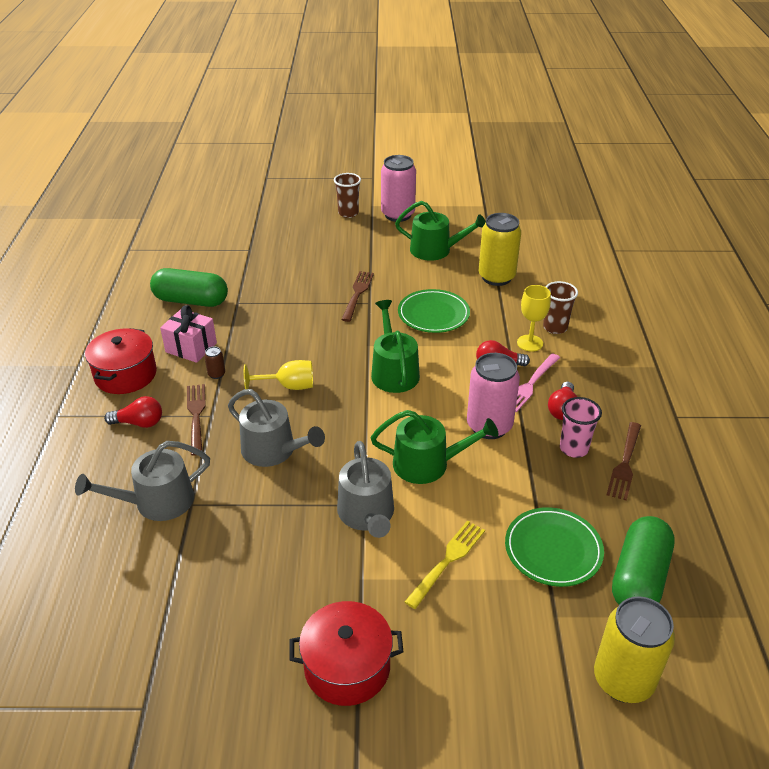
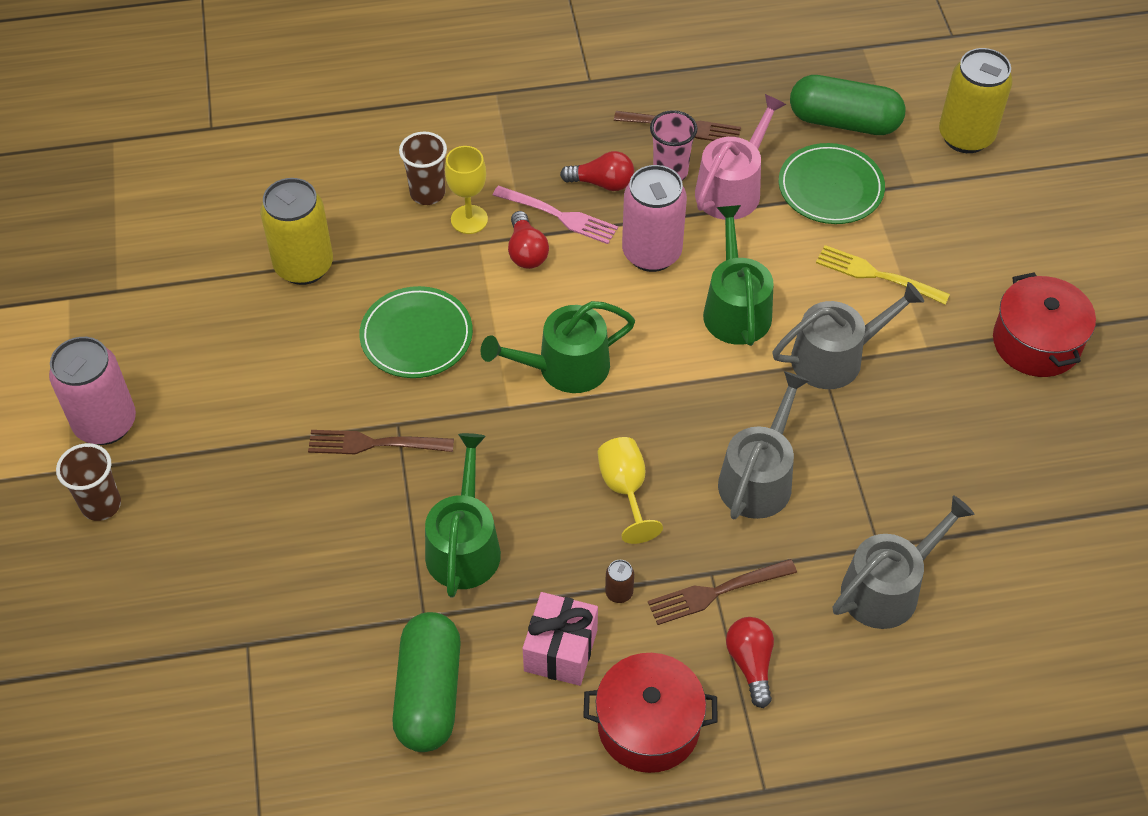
camera: 100 degrees left, 15 degrees up
grey watering can [75,441,210,521] -> grey watering can turned 90 degrees counterclockwise [833,495,974,629]
green watering can [395,201,486,261] -> green watering can moved to [425,433,501,598]
none -> pink watering can [695,94,786,220]

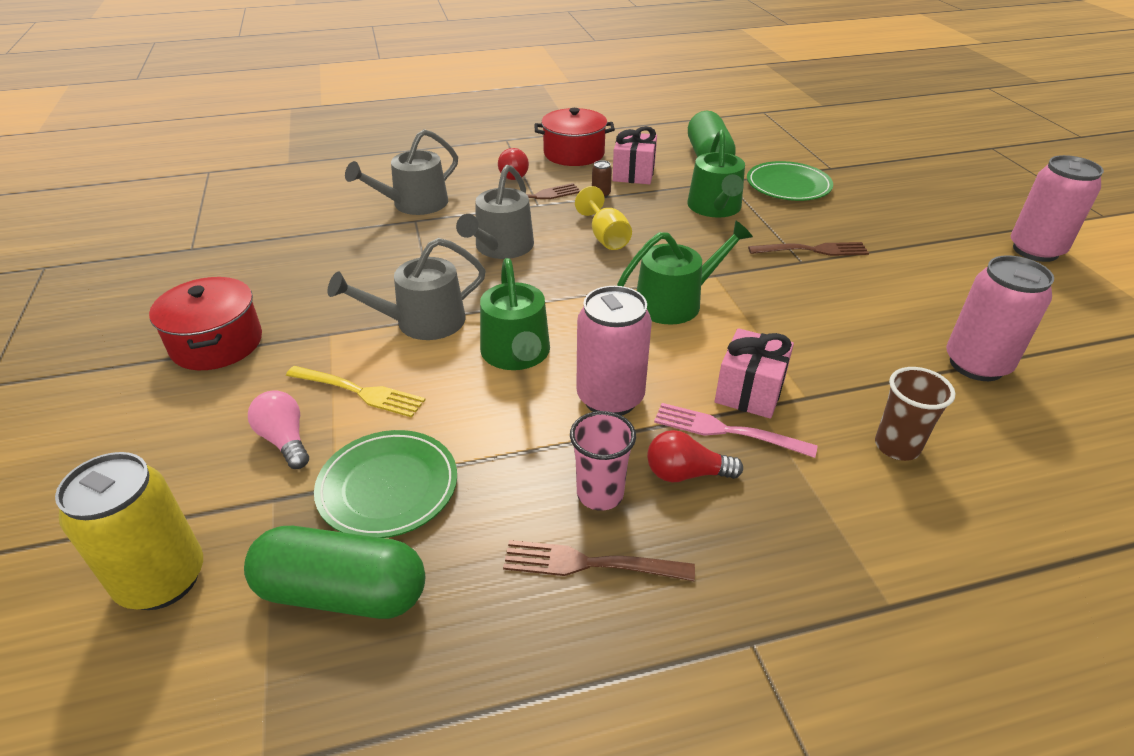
camera: 175 degrees right, 15 degrees down
brown cup [56,443,121,521] -> none
yellow can [260,178,333,285] -> pink can [946,255,1054,381]
green plate [359,286,473,378] -> green plate moved to [747,161,833,201]
yellow goblet [445,146,488,234] -> none
red light bulb [508,211,549,269] -> pink gift [715,328,794,419]
pink watering can [695,94,786,220] -> none
none -> pink light bulb [248,390,309,469]

